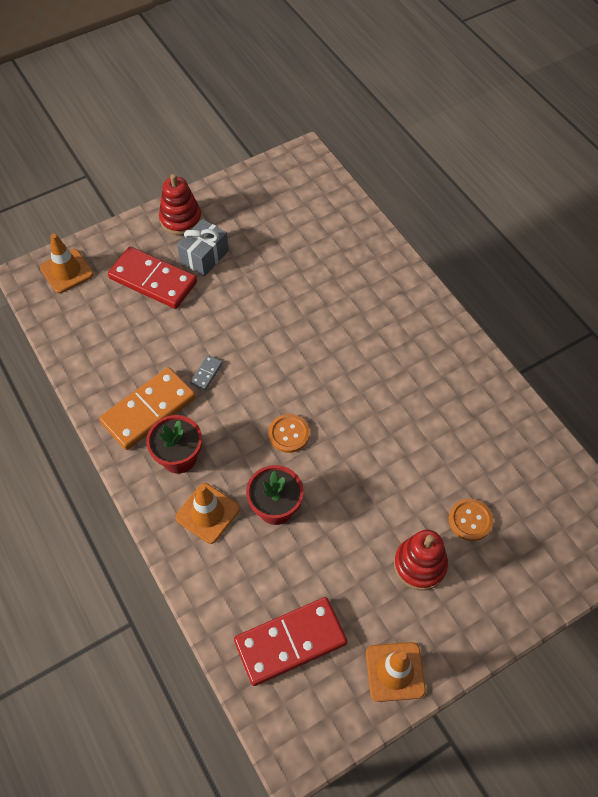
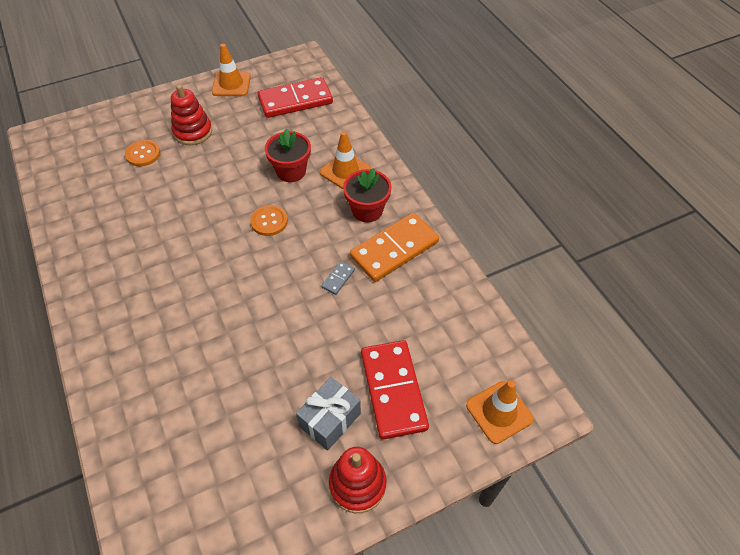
camera: 175 degrees left, 5 degrees down
red domino [108,247,197,309] -> red domino turned 45 degrees clockwise [361,340,429,440]

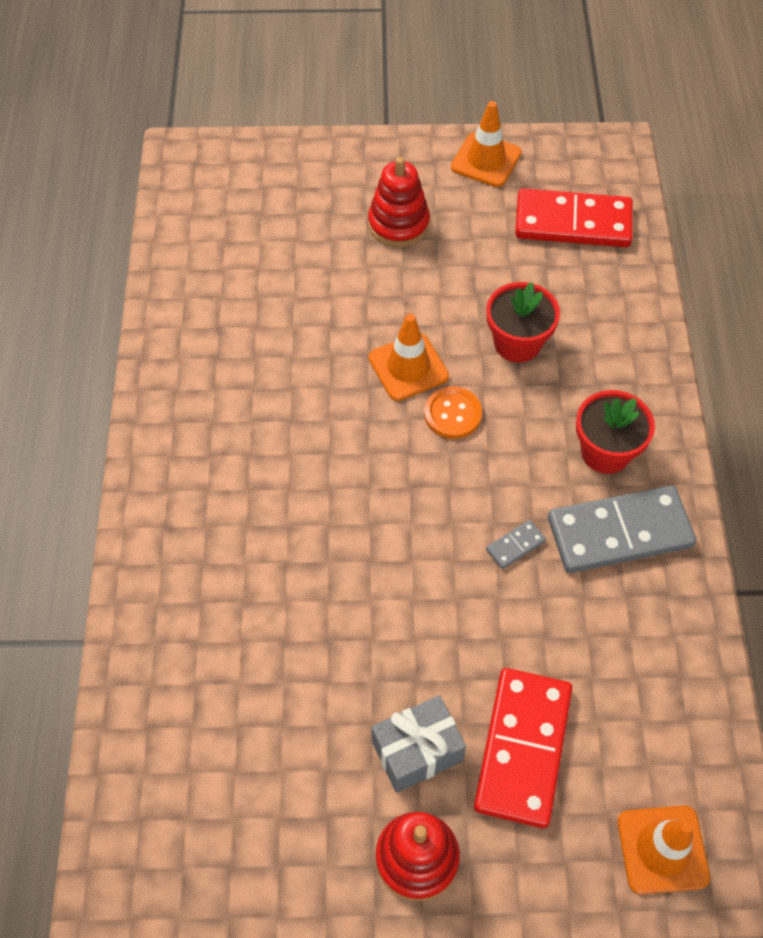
camera: 25 degrees right, 5 degrees up
orange button [125,140,161,167] -> none
orange traffic cone [320,131,371,189] -> orange traffic cone moved to [369,314,449,401]
orange domino [350,213,439,282] -> grey domino [548,485,696,573]

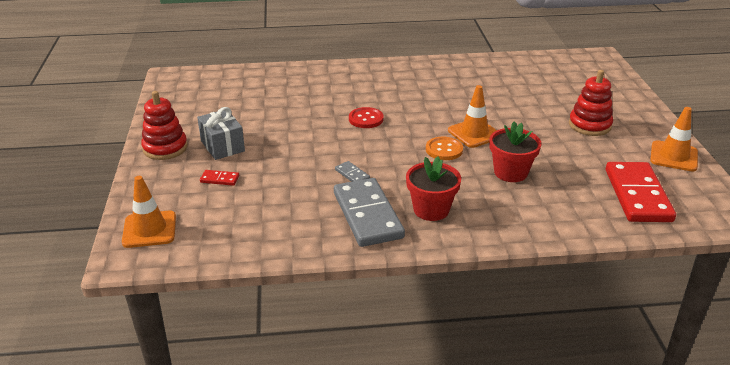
camera: 85 degrees right, 25 degrees down
red domino [474,668,572,828] -> red domino [200,170,239,186], size x0.41
none -> red button [349,107,384,128]

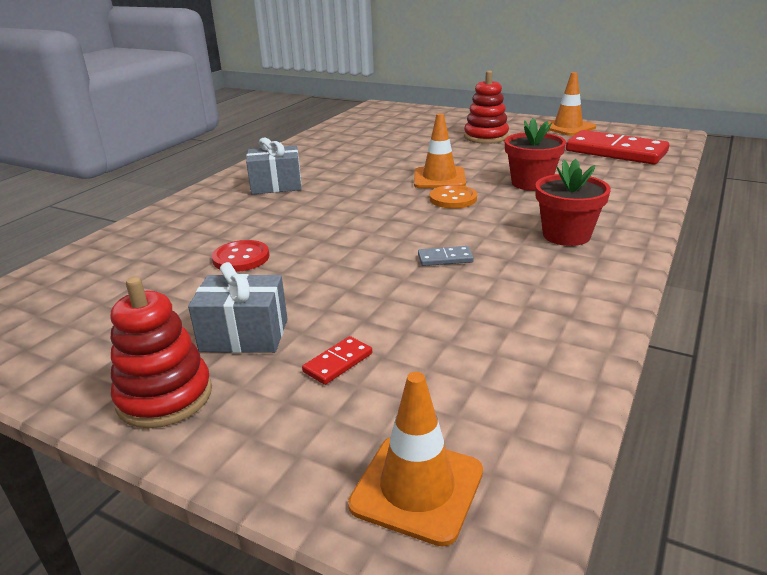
camera: 55 degrees left, 5 degrees down
grey domino [334,178,405,247] -> none
red button [349,107,384,128] -> red button moved to [212,240,269,272]
none -> grey gift [246,137,301,194]

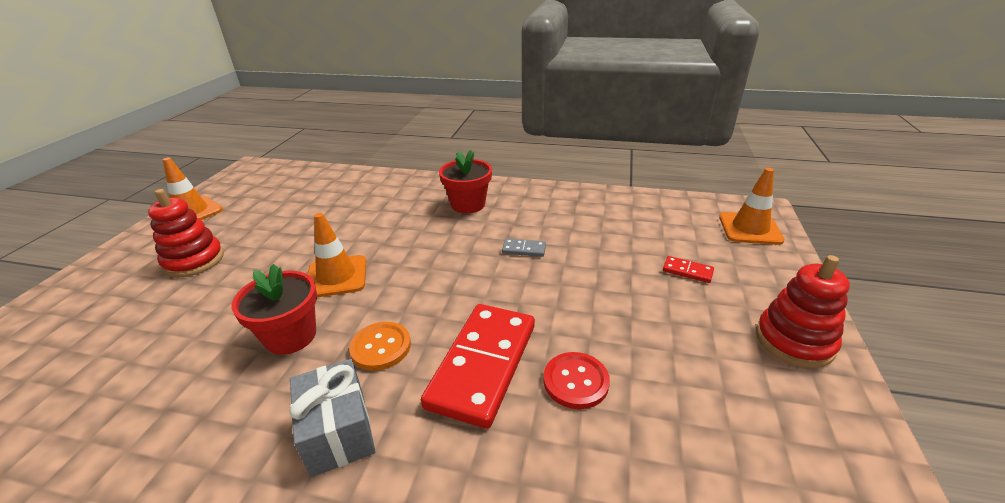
camera: 105 degrees left, 5 degrees up
grey gift [188,262,288,353] -> none
grey domino [418,246,474,266] -> grey domino turned 60 degrees counterclockwise [502,239,546,257]
orange button [429,185,477,209] -> orange button moved to [349,322,411,371]
red flower pot [505,118,566,191] -> red flower pot moved to [232,264,317,355]
red domino [566,130,669,165] -> red domino moved to [421,304,535,429]

